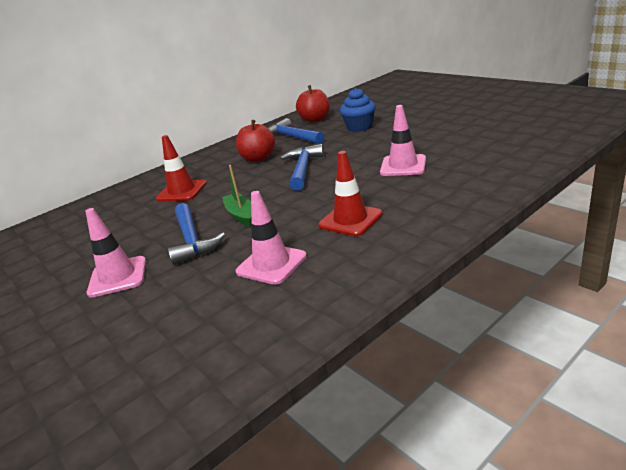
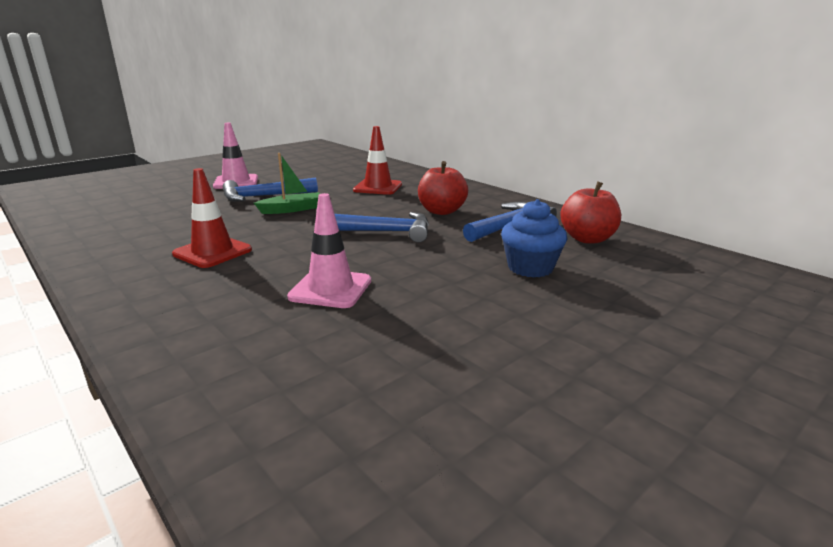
camera: 85 degrees right, 5 degrees down
pink traffic cone [236,191,307,285] -> none

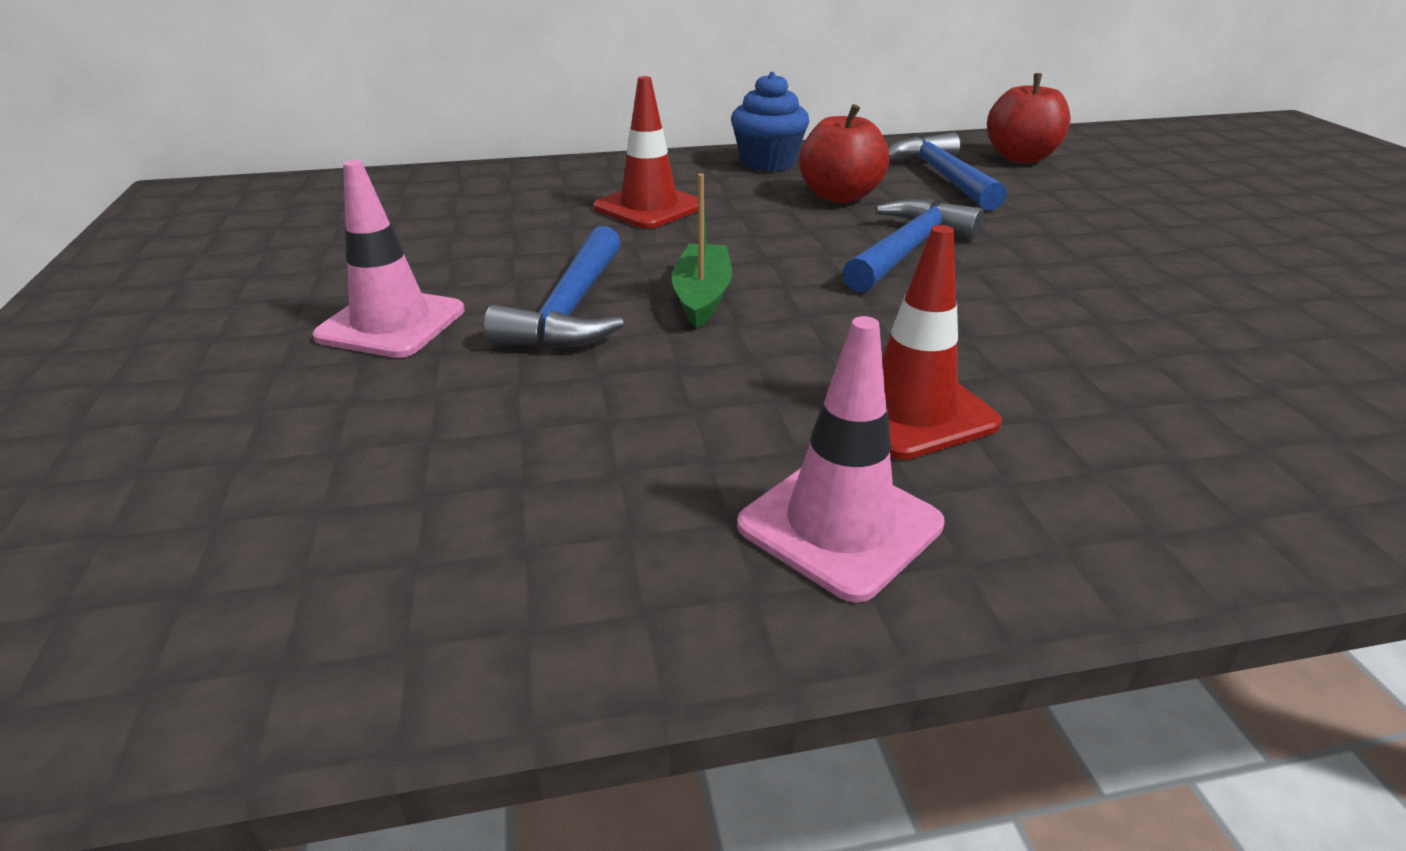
camera: 60 degrees left, 10 degrees up
pink traffic cone [287,193,371,308] -> pink traffic cone moved to [737,316,945,603]
blue cupcake [501,199,567,277] -> blue cupcake moved to [731,72,809,172]

